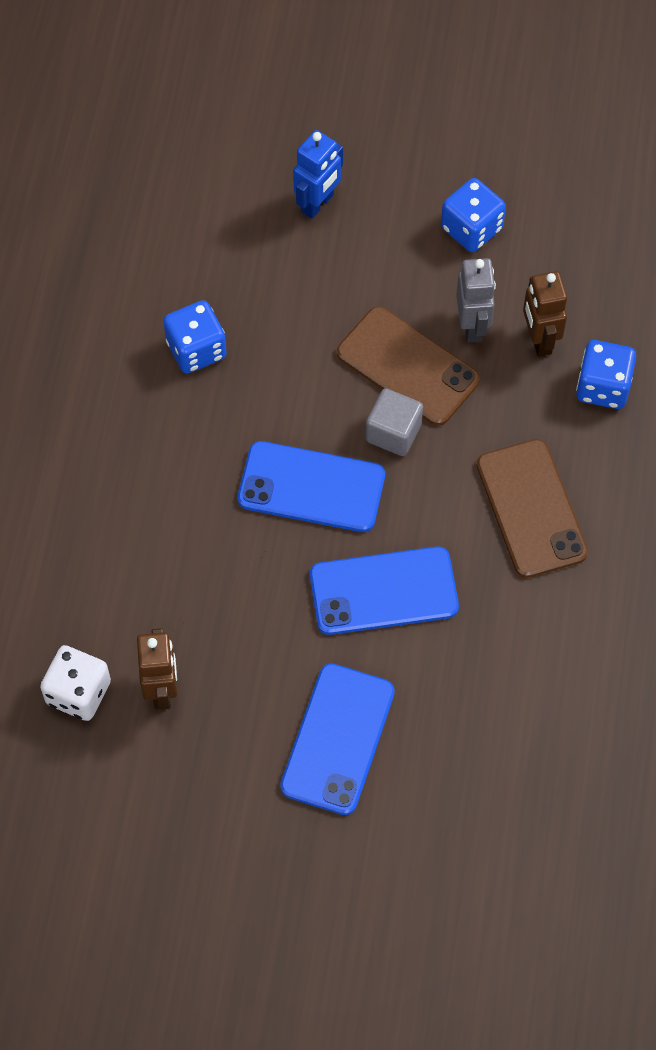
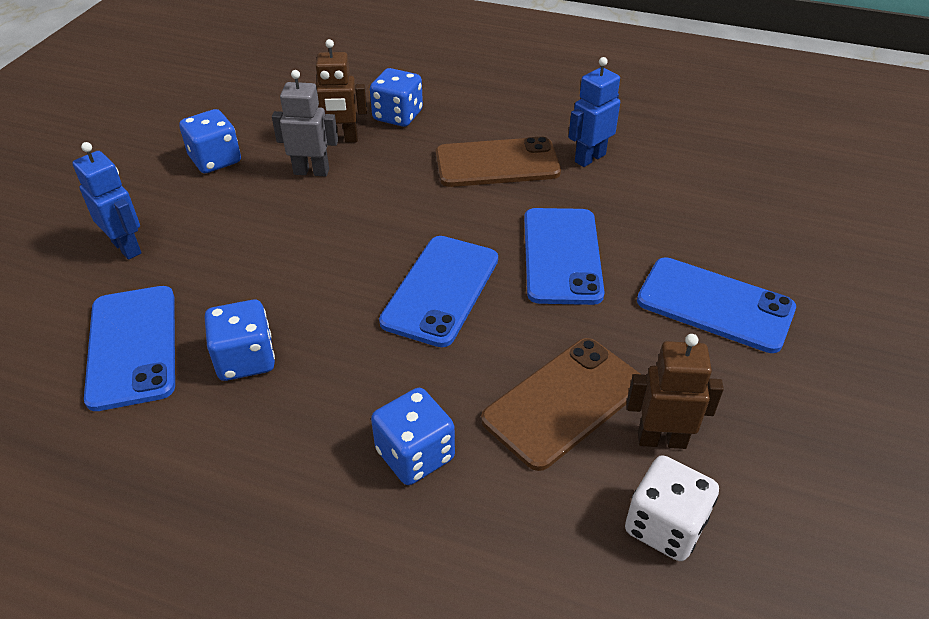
camera: 80 degrees left, 20 degrees down
brown phone [337,306,480,426] -> brown phone moved to [481,338,640,471]
grey cube [366,388,423,456] -> none
none -> blue phone [84,286,175,411]
none -> blue dice [371,388,455,485]
none -> blue robot [569,57,620,167]

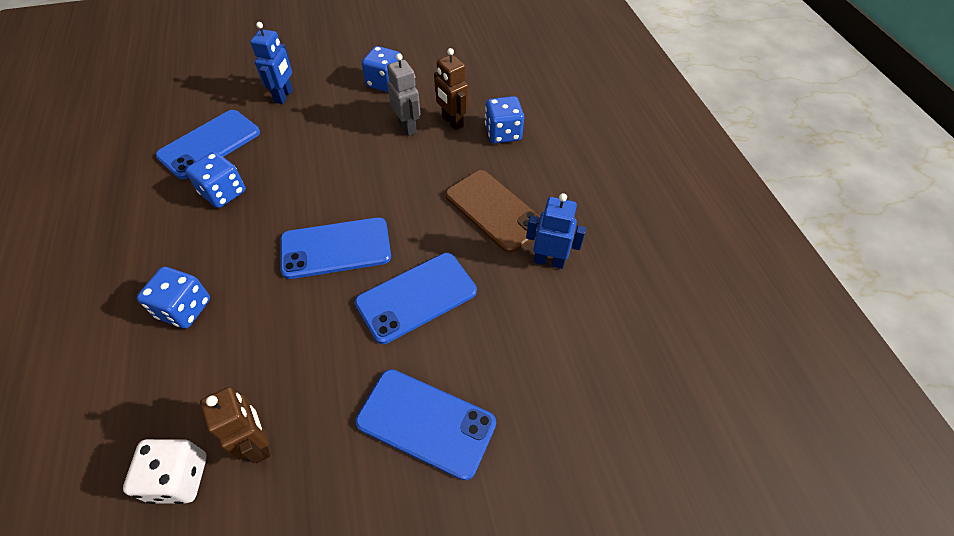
camera: 55 degrees right, 10 degrees up
brown phone [481,338,640,471] -> none
blue phone [637,257,796,353] -> blue phone turned 60 degrees counterclockwise [356,369,496,481]

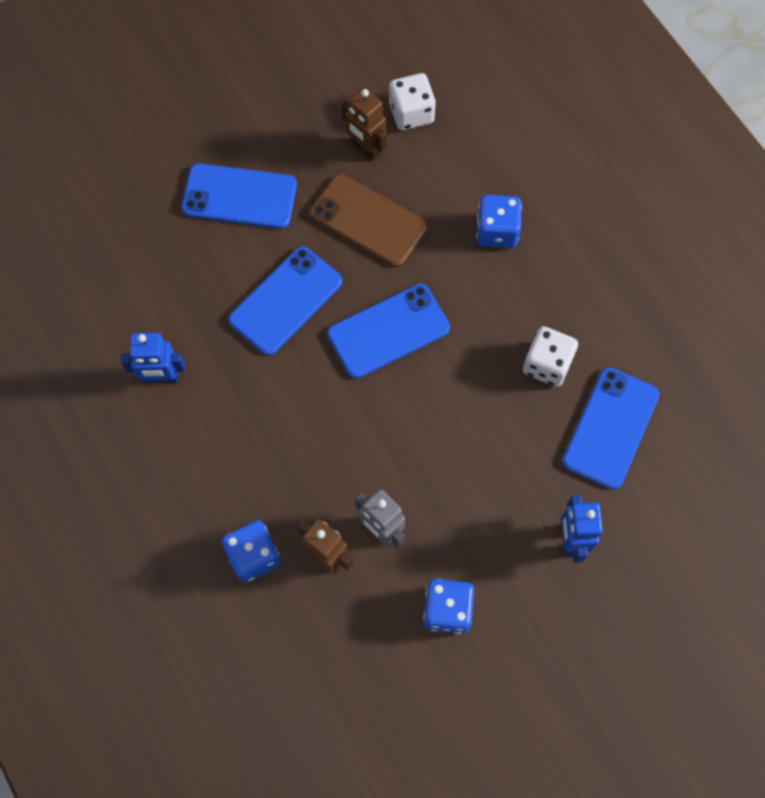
camera: 165 degrees right, 15 degrees up
blue dice [186,152,246,208] -> white dice [523,326,578,387]
brown phone [445,170,540,253] -> brown phone moved to [309,174,427,267]

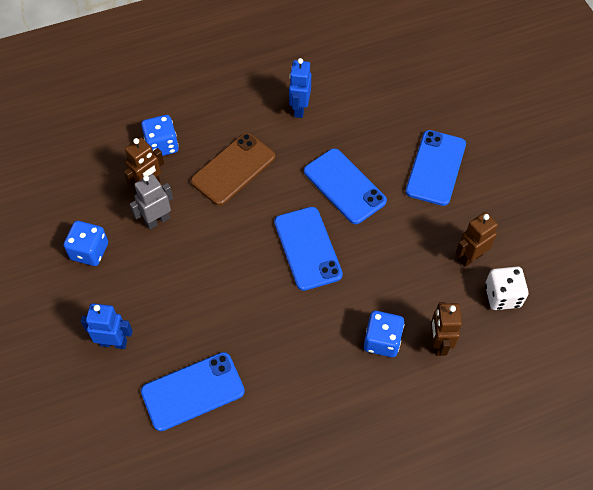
camera: 100 degrees right, 10 degrees down
brown phone [309,174,427,267] -> brown phone moved to [191,133,275,206]
white dice [523,326,578,387] -> none
blue phone [562,367,660,489] -> blue phone turned 60 degrees counterclockwise [141,352,245,431]
none -> brown robot [431,302,462,356]

